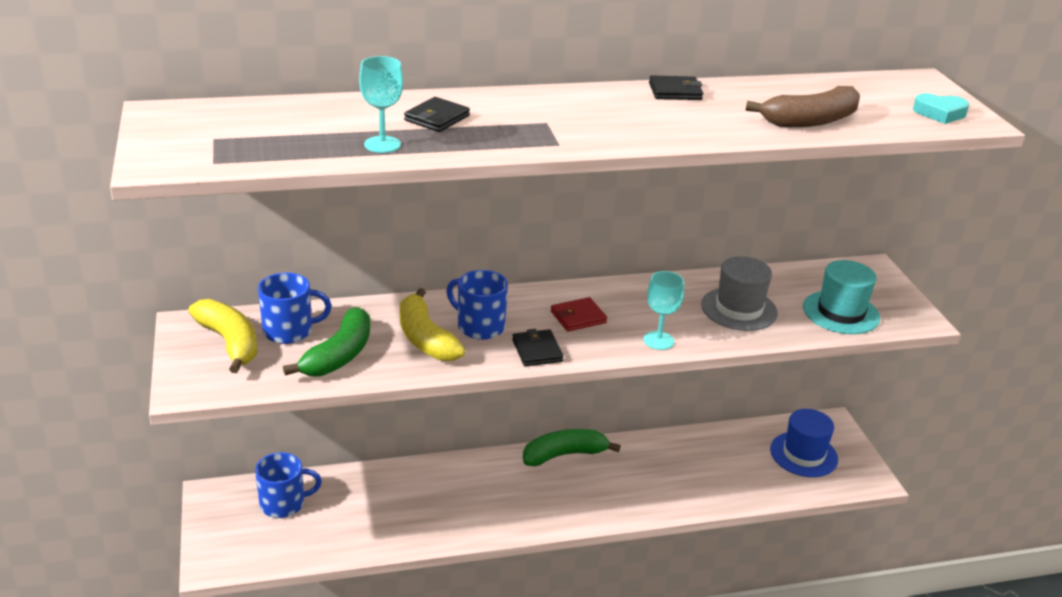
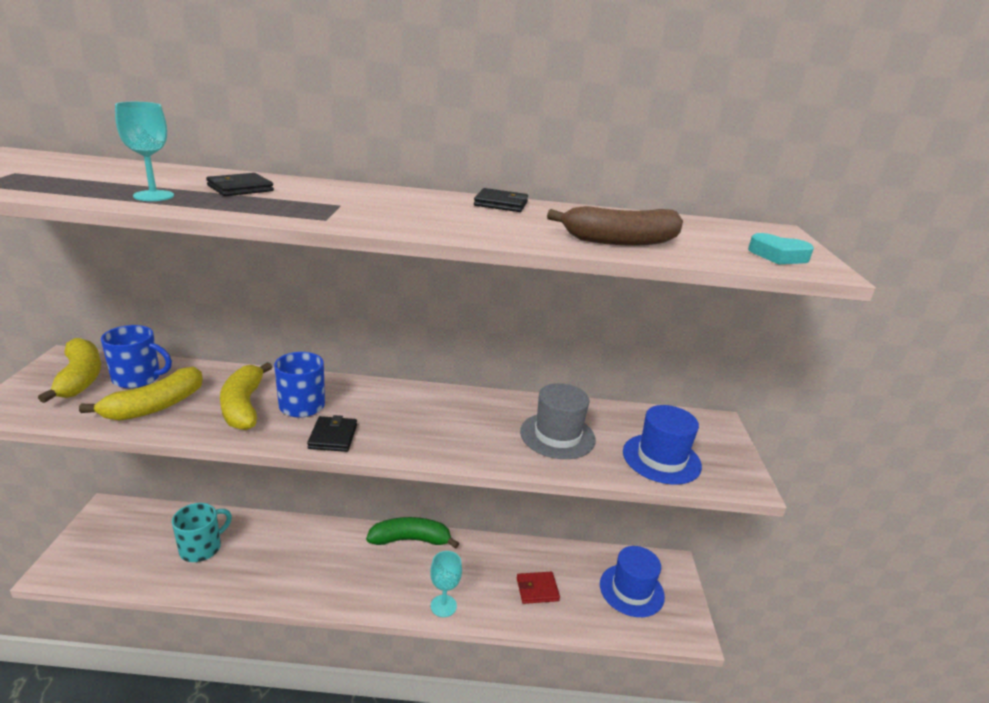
camera: 15 degrees right, 5 degrees down
blue mug [255,452,322,518] -> none
green banana [283,307,370,376] -> yellow banana [79,367,203,421]
red wallet [551,297,607,331] -> red wallet moved to [517,572,560,604]
turquoise goblet [644,271,684,350] -> turquoise goblet moved to [430,551,462,617]
turquoise hat [803,260,880,334] -> blue hat [623,405,702,485]
none -> turquoise mug [172,503,232,562]

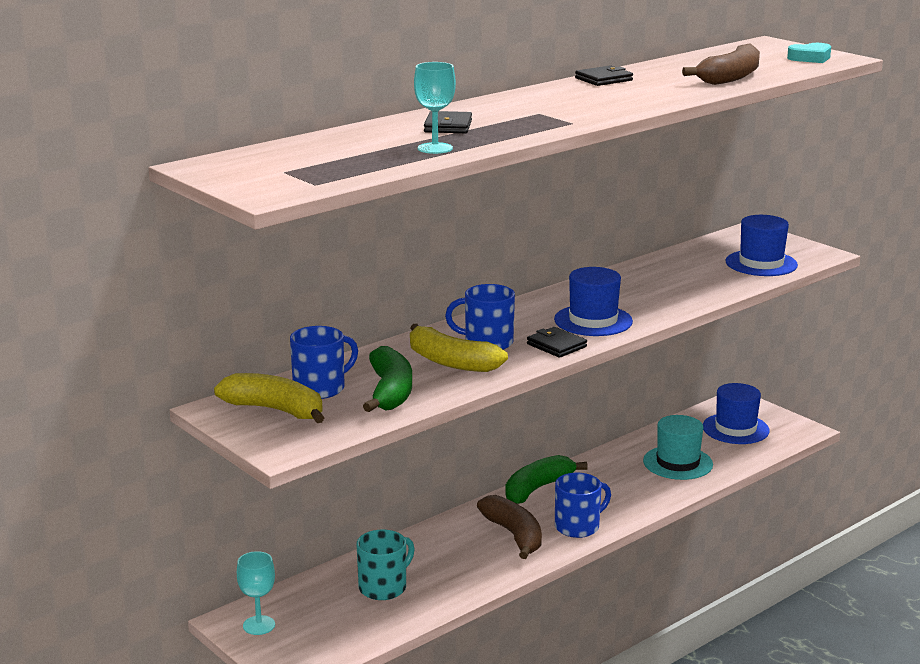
camera: 40 degrees left, 5 degrees down
yellow banana [79,367,203,421] -> green banana [363,346,412,412]
turquoise mug [172,503,232,562] -> turquoise mug turned 45 degrees clockwise [357,530,415,600]
turquoise goblet [430,551,462,617] -> turquoise goblet moved to [237,551,275,635]
red wallet [517,572,560,604] -> turquoise hat [643,415,713,480]
grey hat [520,383,596,459] -> none
none -> brown banana [477,495,542,559]
none -> blue hat [554,267,633,336]
none -> blue mug [555,473,611,538]

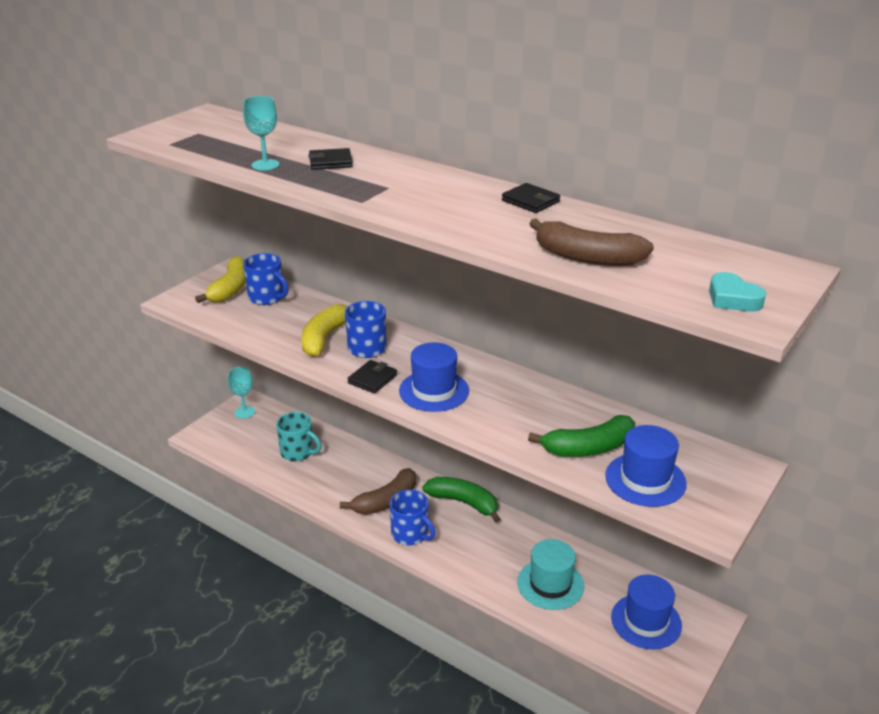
camera: 75 degrees right, 10 degrees up
green banana [363,346,412,412] -> green banana moved to [528,415,635,457]

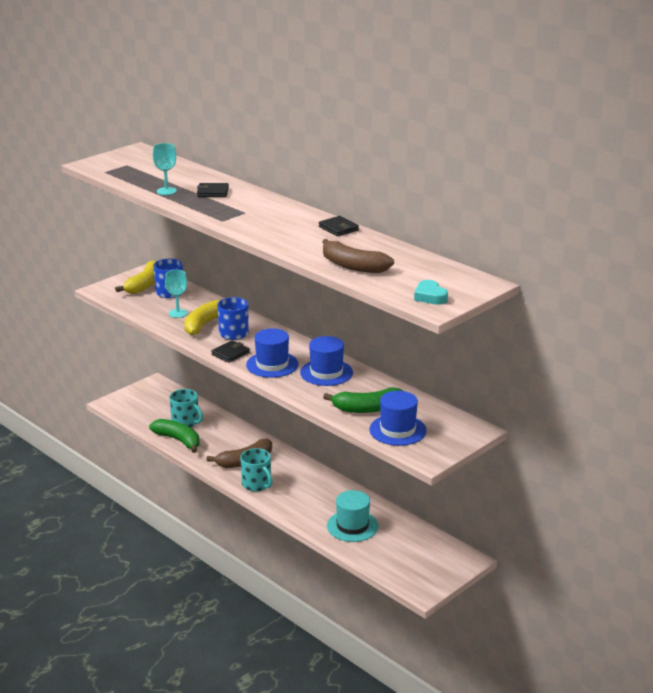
camera: 10 degrees right, 5 degrees down
turquoise goblet [228,367,255,419] -> turquoise goblet moved to [165,270,187,318]
blue mug [390,490,435,545] -> turquoise mug [240,448,272,492]
green banana [422,477,500,523] -> green banana moved to [149,419,200,453]
blue hat [611,575,682,649] -> blue hat moved to [300,336,353,386]

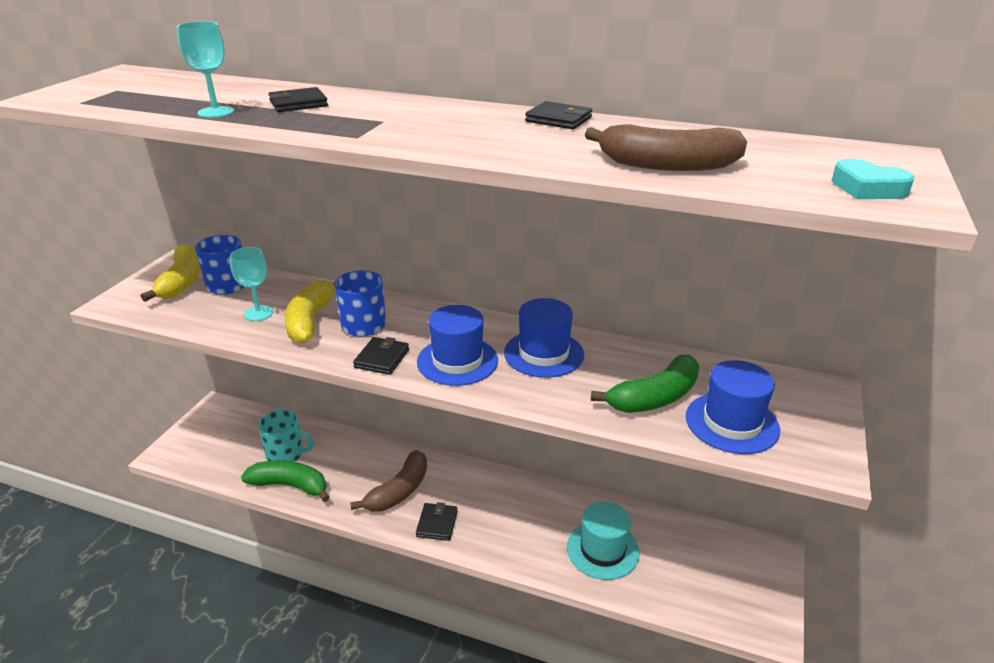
camera: 25 degrees left, 5 degrees up
turquoise mug [240,448,272,492] -> black wallet [416,502,458,541]

